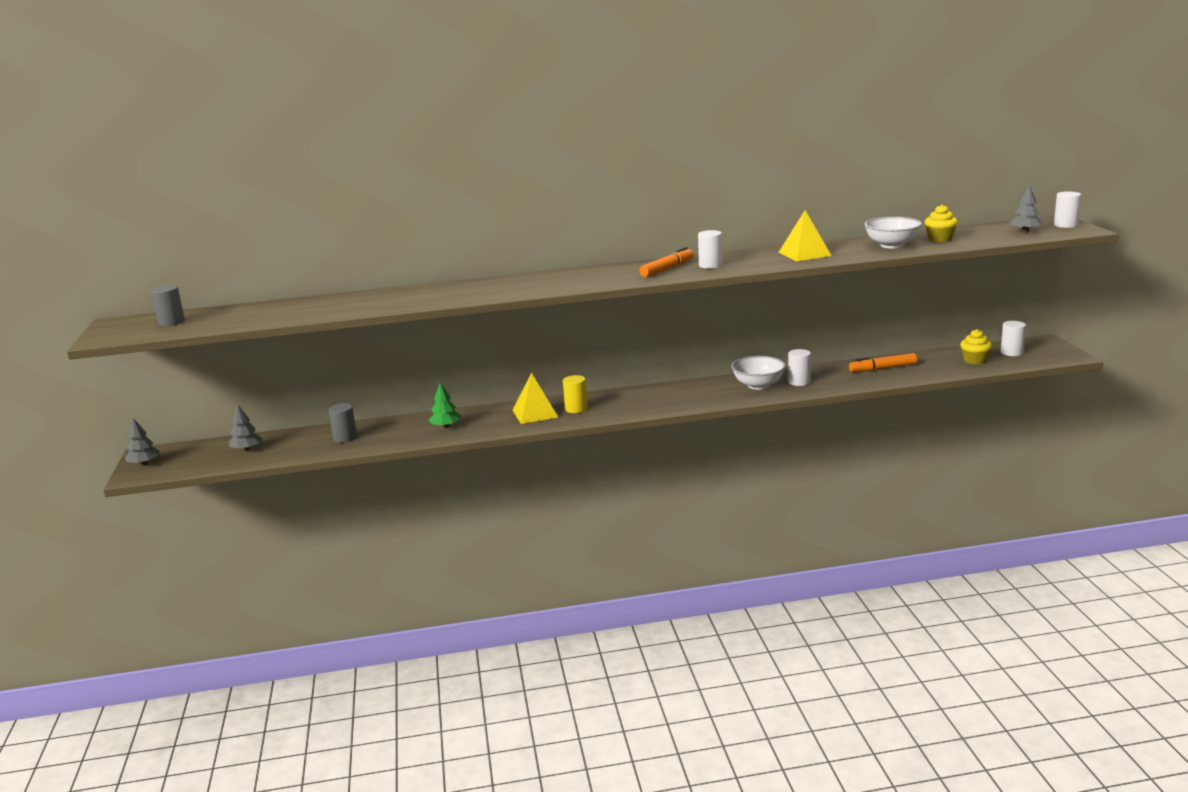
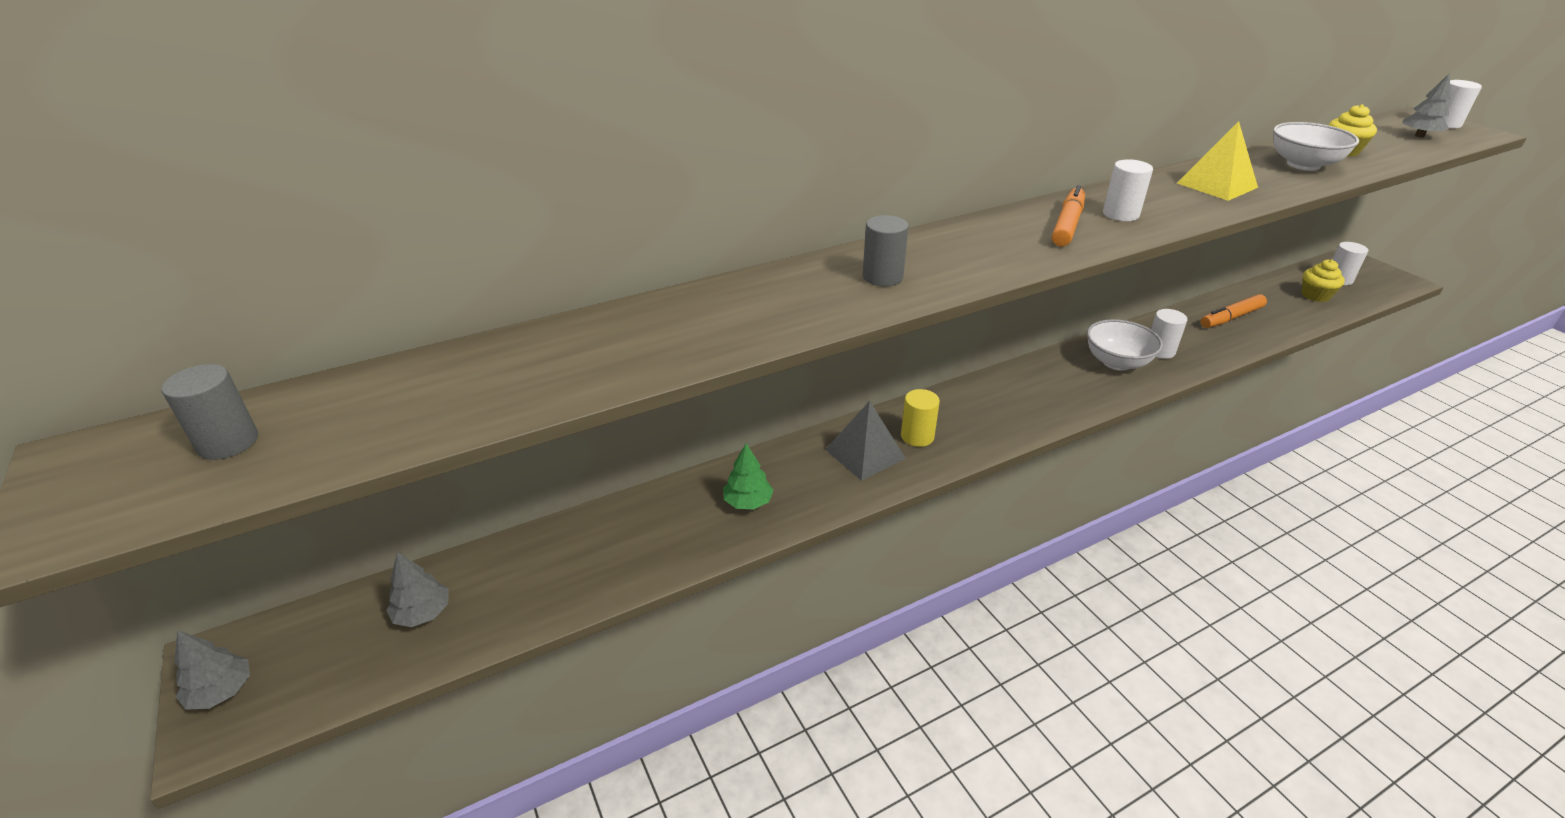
camera: 20 degrees left, 15 degrees up
grey cylinder [328,403,357,443] -> grey cylinder moved to [863,215,909,286]
yellow pyramid [513,373,558,424] -> grey pyramid [825,401,906,481]

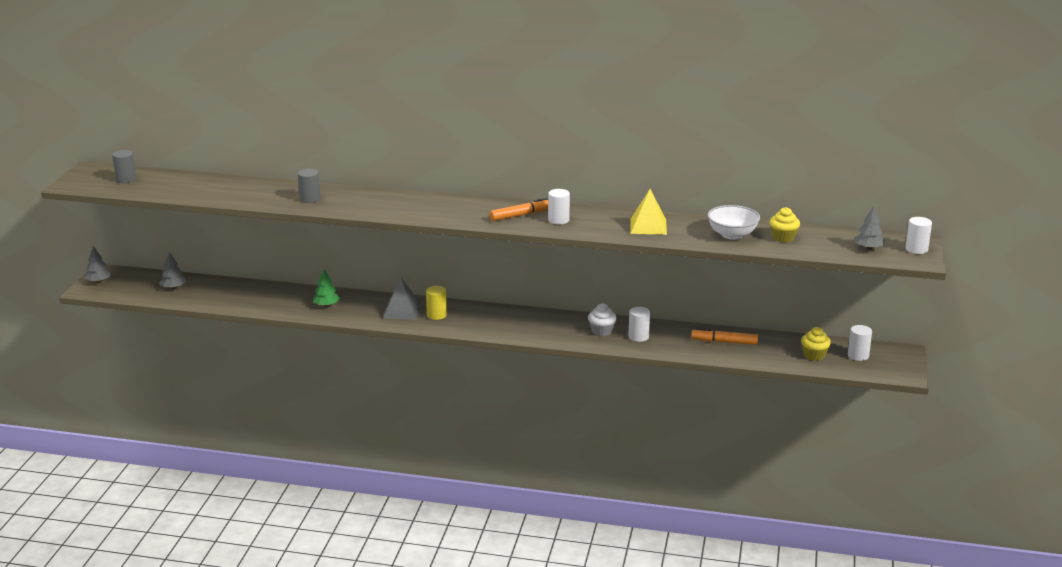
camera: 40 degrees right, 10 degrees down
grey cylinder [863,215,909,286] -> grey cylinder moved to [298,169,320,203]
white bowl [1087,319,1163,371] -> white cupcake [588,303,616,336]

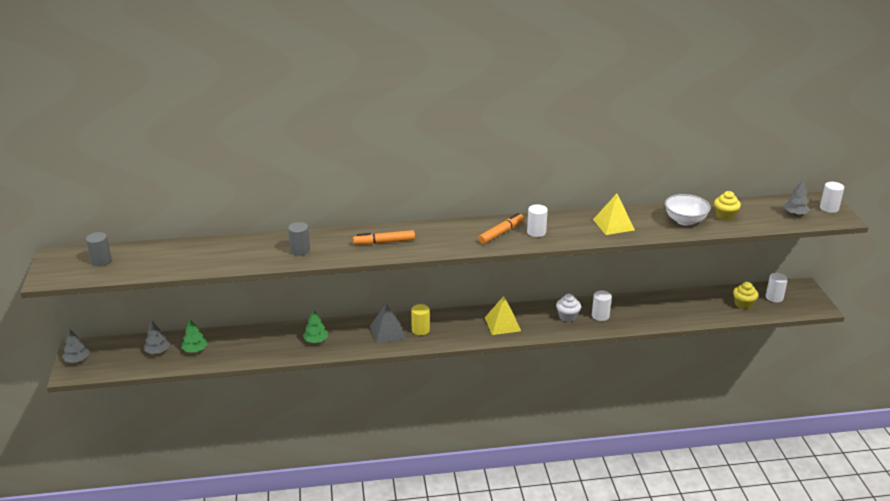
camera: 20 degrees left, 5 degrees up
orange marker [691,328,758,345] -> orange marker moved to [353,230,415,245]
none -> green tree [181,319,208,352]
none -> yellow pyramid [485,296,521,335]

